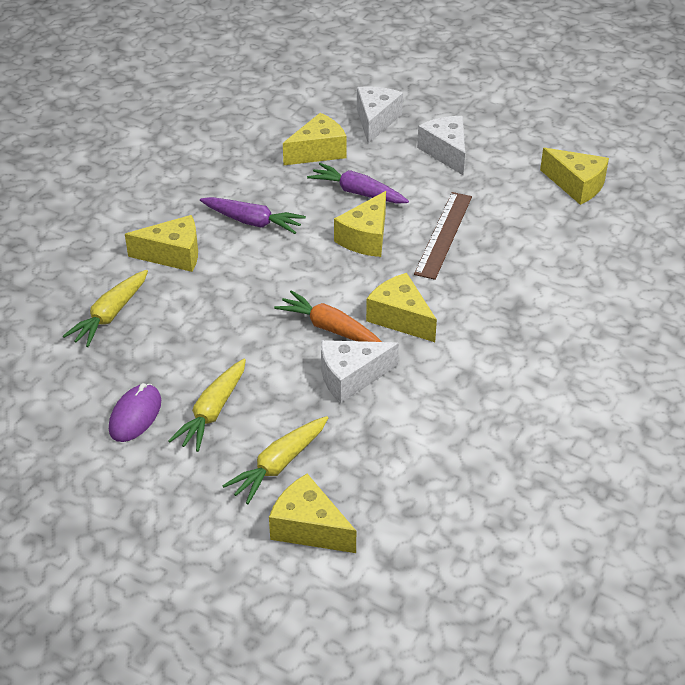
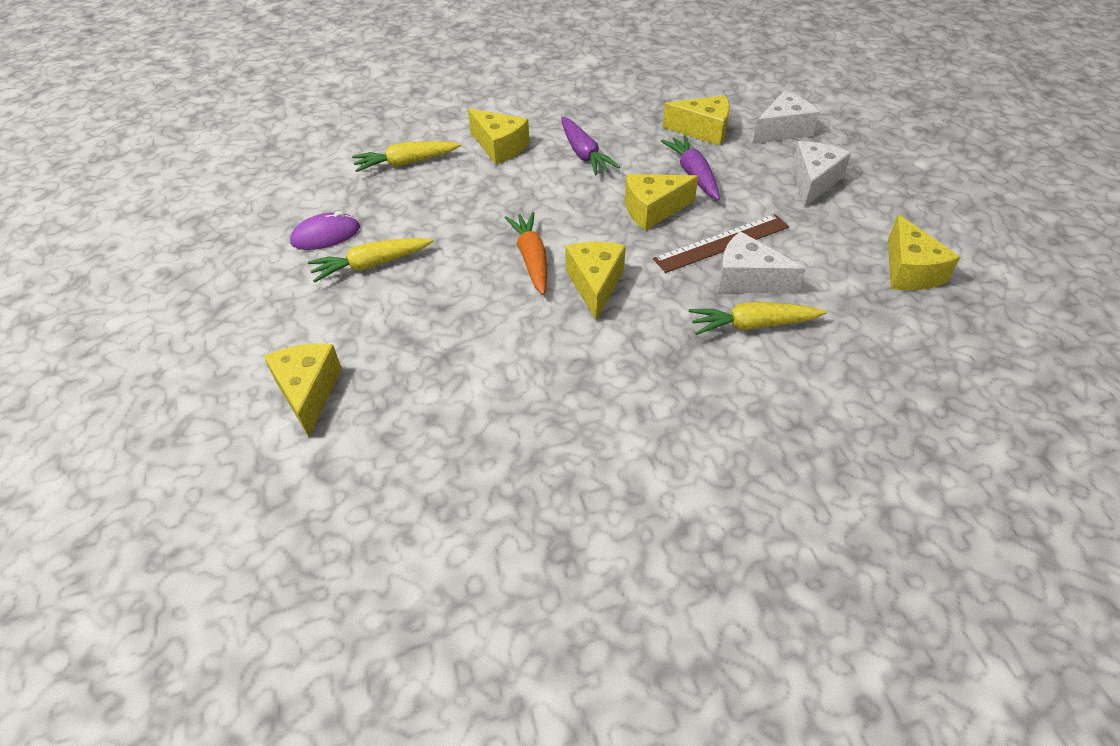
camera: 45 degrees right, 5 degrees up
yellow carrot [222,416,328,504] -> yellow carrot moved to [689,302,827,335]
white cheese [321,340,399,403] -> white cheese moved to [718,231,806,294]

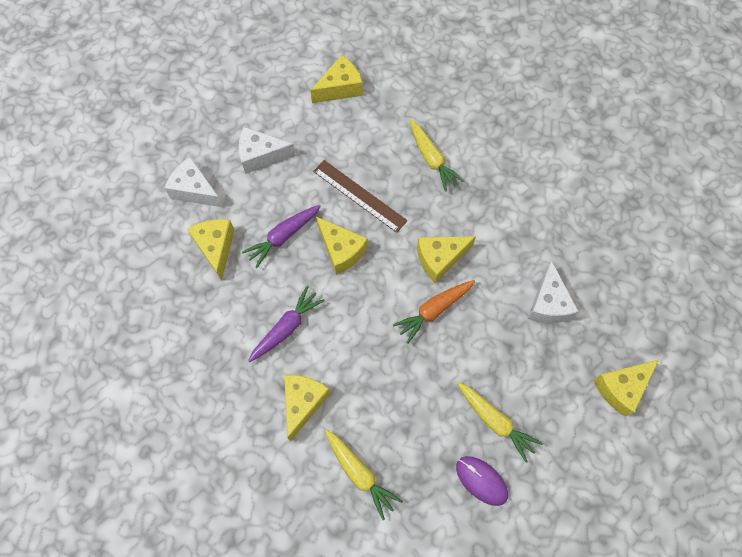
camera: 115 degrees left, 20 degrees up
white cheese [718,231,806,294] -> white cheese moved to [528,260,579,323]

